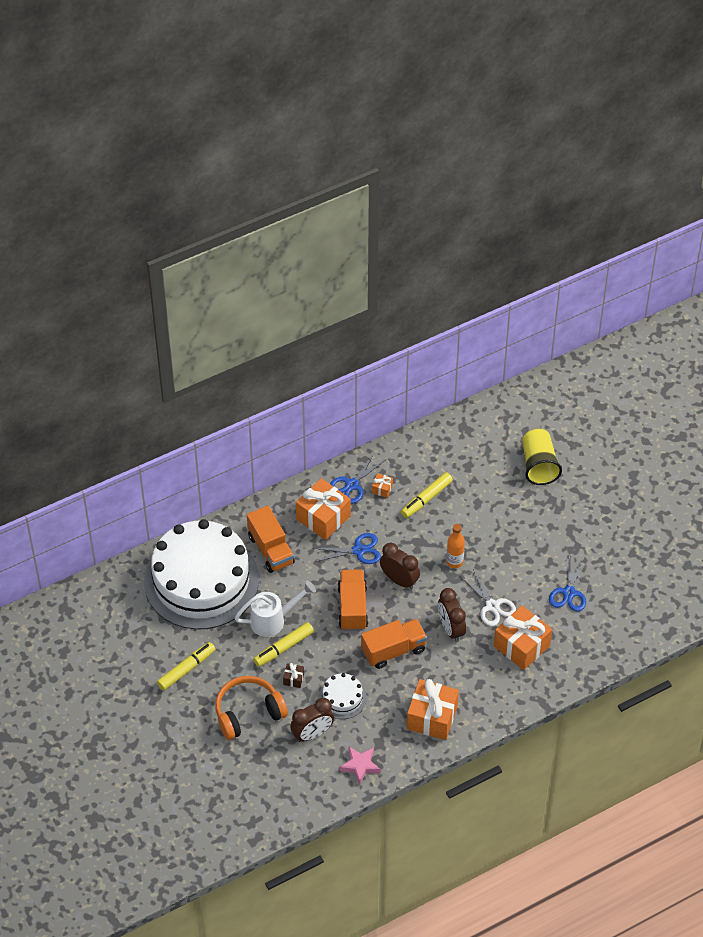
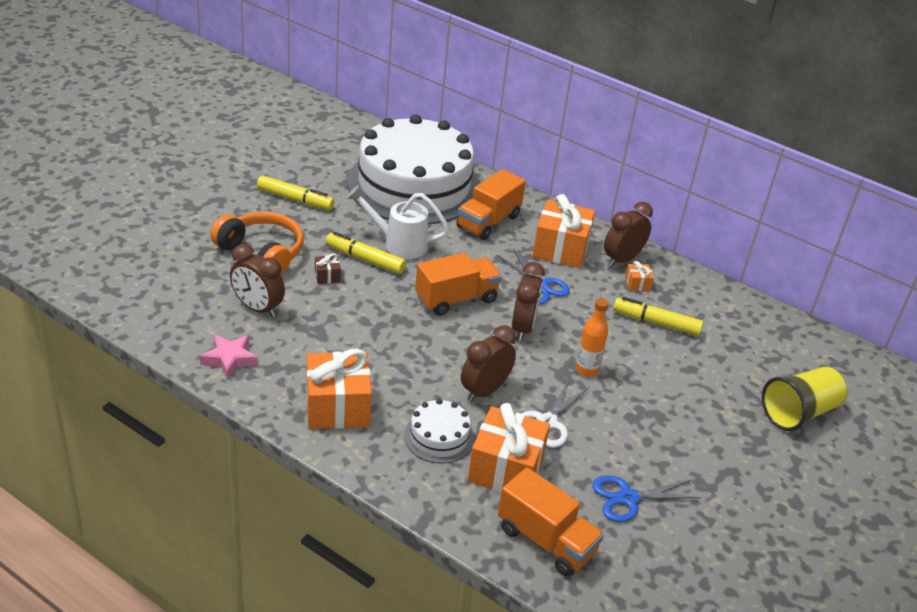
camera: 60 degrees right, 15 degrees down
white watering can [235,581,316,637] -> white watering can turned 150 degrees clockwise [346,185,449,259]
white cake [319,673,367,719] -> white cake moved to [404,399,474,464]
blue scissors [330,453,385,504] -> brown clock [604,202,653,267]
orange truck [361,619,427,669] -> orange truck moved to [498,467,604,576]

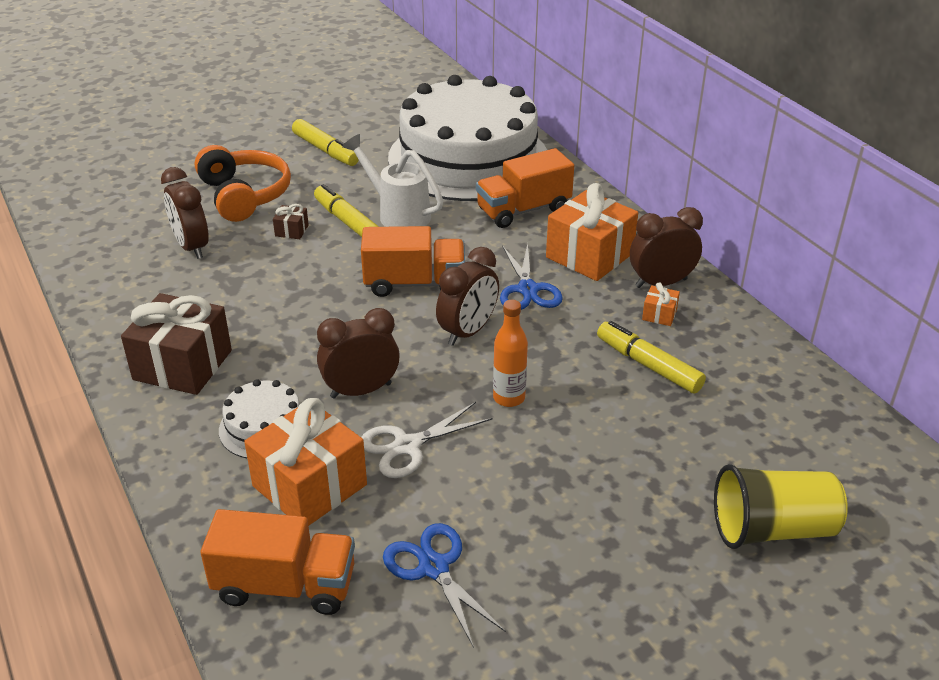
camera: 30 degrees right, 0 degrees up
pink star [200,334,258,379] -> none
orange gift [306,349,372,429] -> brown gift [121,293,232,395]
orange truck [498,467,604,576] -> orange truck turned 60 degrees counterclockwise [200,509,355,615]
blue scissors [592,475,702,522] -> blue scissors turned 45 degrees clockwise [383,523,506,648]

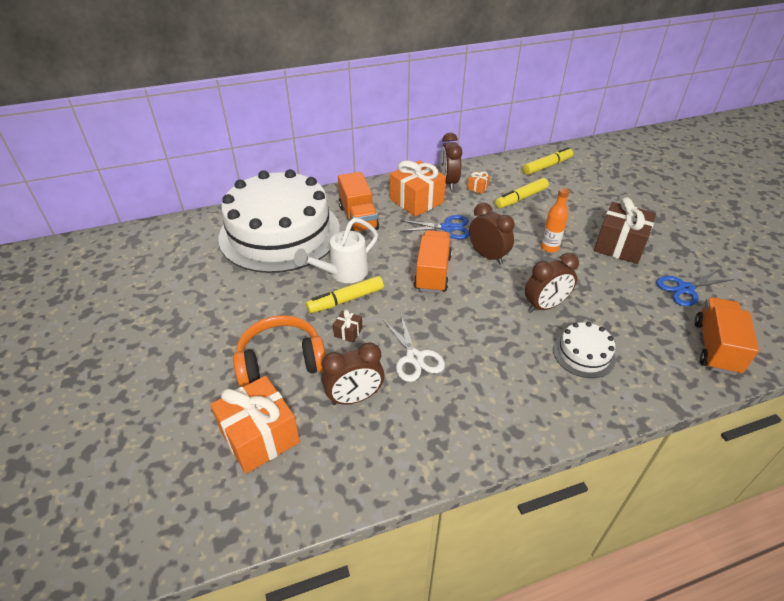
camera: 80 degrees left, 5 degrees up
brown gift [121,293,232,395] -> brown gift moved to [594,197,656,264]
orange gift [244,398,367,526] -> orange gift moved to [210,376,300,474]
yellow marker [292,119,359,166] -> yellow marker moved to [523,147,573,175]
brown clock [317,308,400,399] -> brown clock turned 105 degrees counterclockwise [525,253,579,313]
white scissors [361,402,493,478] -> white scissors moved to [383,314,445,382]
yellow cup [714,464,848,549] -> none

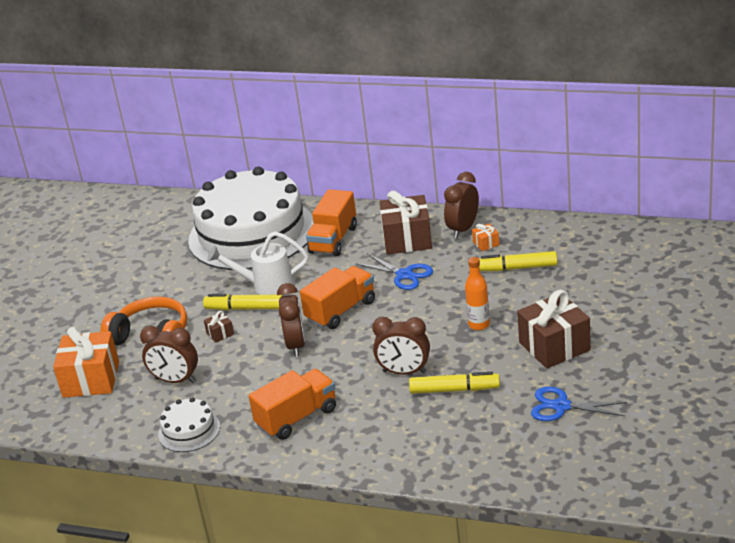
camera: 40 degrees right, 10 degrees down
white scissors [383,314,445,382] -> none
orange gift [390,160,446,217] -> brown gift [380,190,432,255]
brown clock [469,203,515,264] -> brown clock moved to [277,283,305,357]
yellow marker [523,147,573,175] -> yellow marker moved to [409,372,500,394]
white cake [553,322,616,378] -> white cake moved to [158,397,220,452]
orange truck [695,297,759,375] -> orange truck moved to [248,369,336,440]

